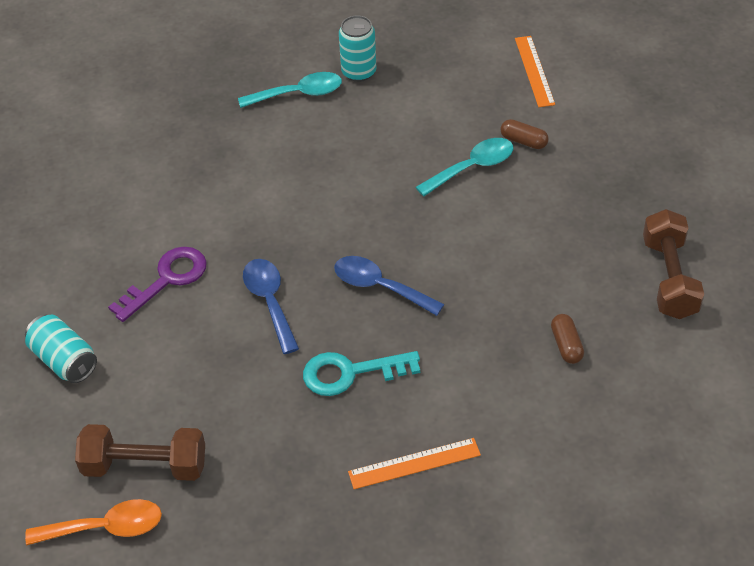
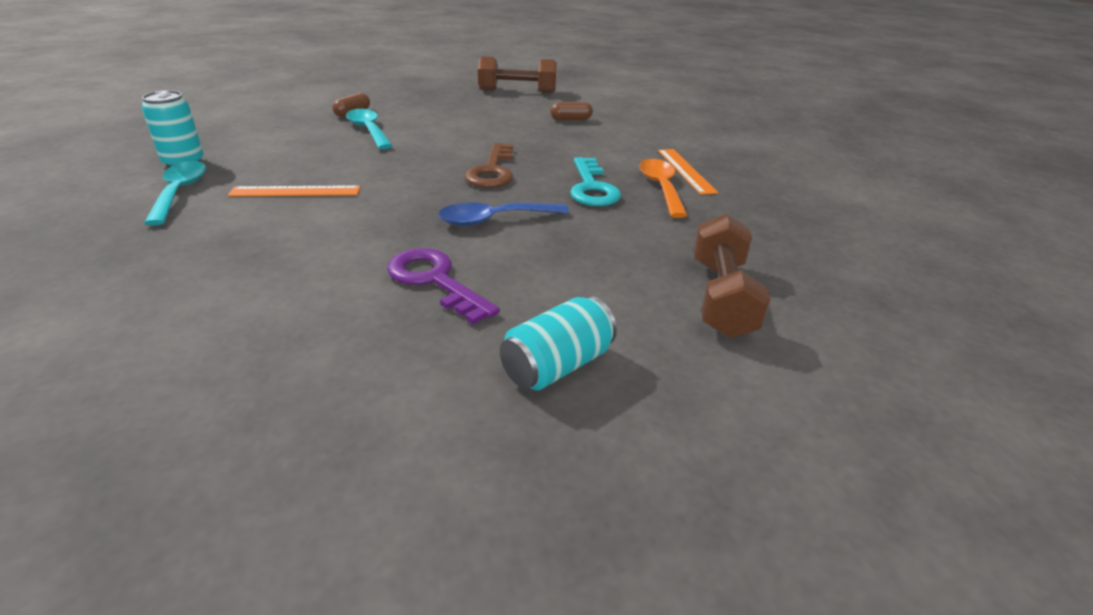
camera: 90 degrees left, 15 degrees down
orange spoon [25,499,162,546] -> orange spoon moved to [639,159,688,218]
blue spoon [334,256,444,316] -> brown key [464,143,513,188]
orange ruler [515,36,555,107] -> orange ruler moved to [228,185,361,196]

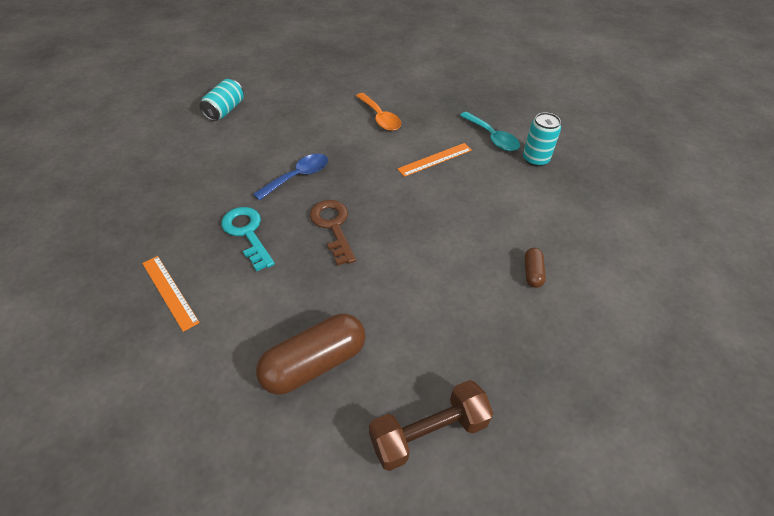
camera: 155 degrees right, 15 degrees up
turquoise spoon [346,109,393,149] -> none
purple key [387,248,500,324] -> none
brown capsule [550,102,593,120] -> brown capsule [256,314,366,395], size x2.13
orange spoon [639,159,688,218] -> orange spoon moved to [356,93,401,131]
brown dumbbell [693,214,771,338] -> none

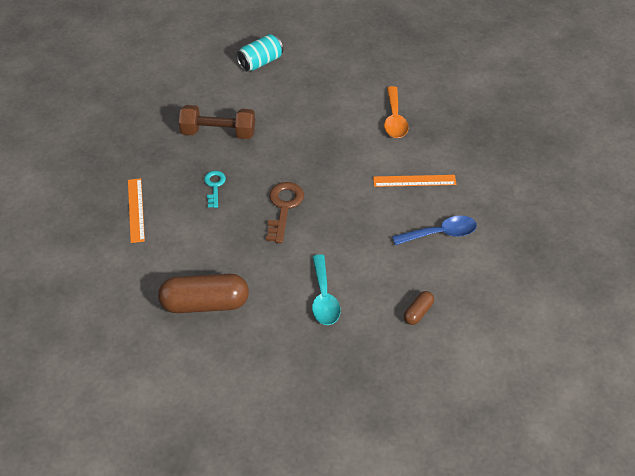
camera: 30 degrees right, 0 degrees up
turquoise key [221,207,275,271] -> turquoise key [204,171,226,208], size x0.63
blue spoon [253,154,328,201] -> blue spoon moved to [392,216,477,245]
brown dumbbell [369,380,493,471] -> brown dumbbell moved to [179,105,255,139]
turquoise spoon [460,112,520,151] -> turquoise spoon moved to [312,254,341,325]
turquoise can [523,112,561,167] -> none

